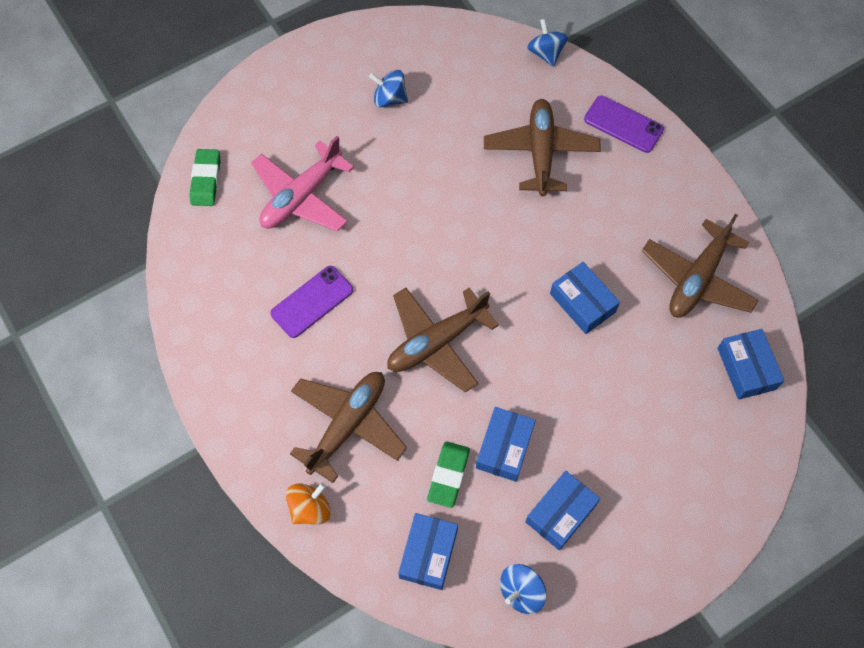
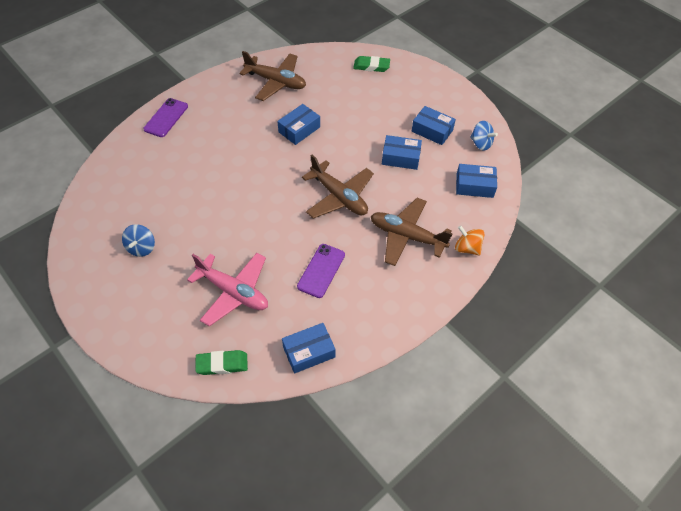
camera: 100 degrees left, 10 degrees down
purple phone [270,266,353,338] -> purple phone turned 75 degrees clockwise [297,244,345,298]
green eraser [427,442,470,508] -> green eraser moved to [353,56,390,72]
brown plane [484,99,601,196] -> none
blue spinning top [527,19,568,67] -> none
blue box [717,329,784,400] -> blue box moved to [282,323,336,374]

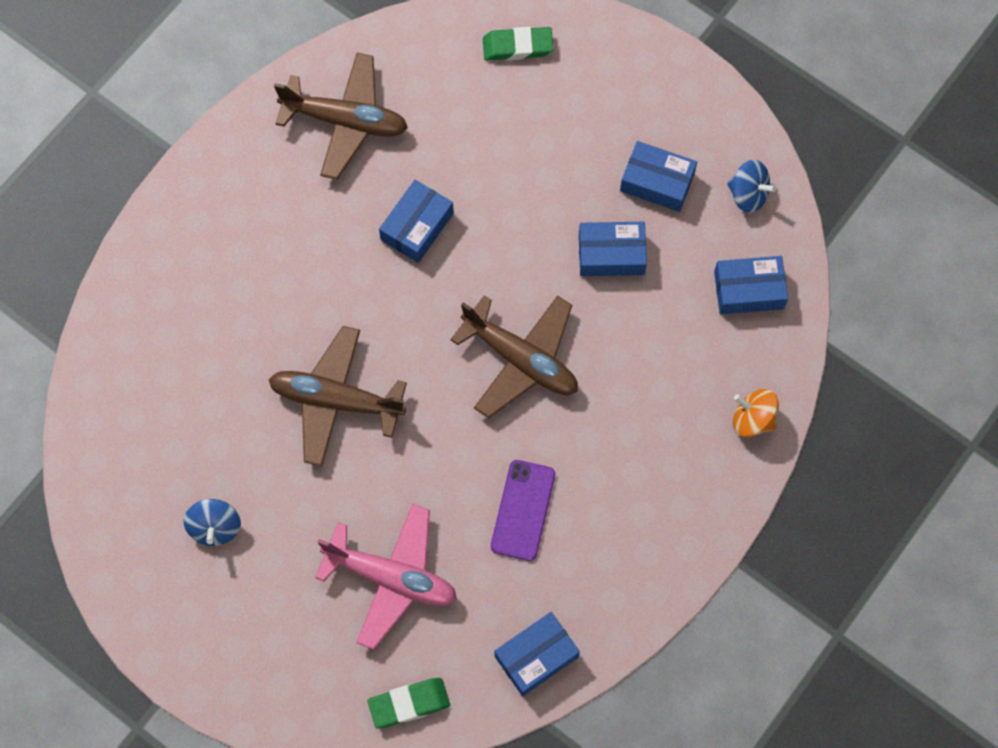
camera: 10 degrees left, 15 degrees up
purple phone [143,98,188,137] -> none
brown plane [371,198,453,266] -> brown plane moved to [269,326,407,466]

